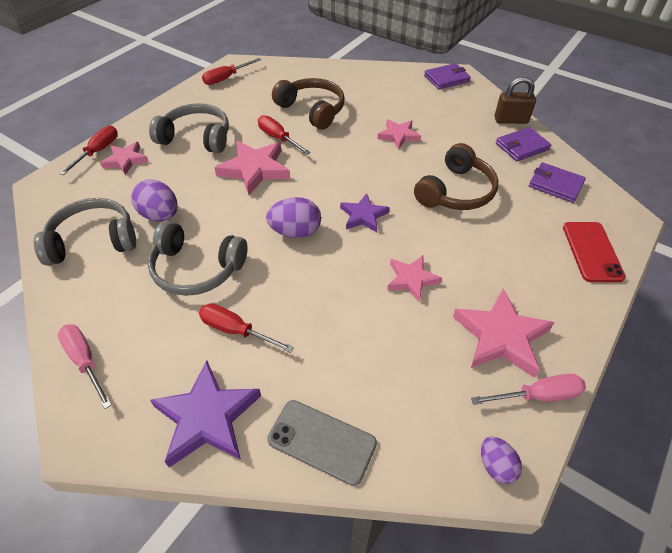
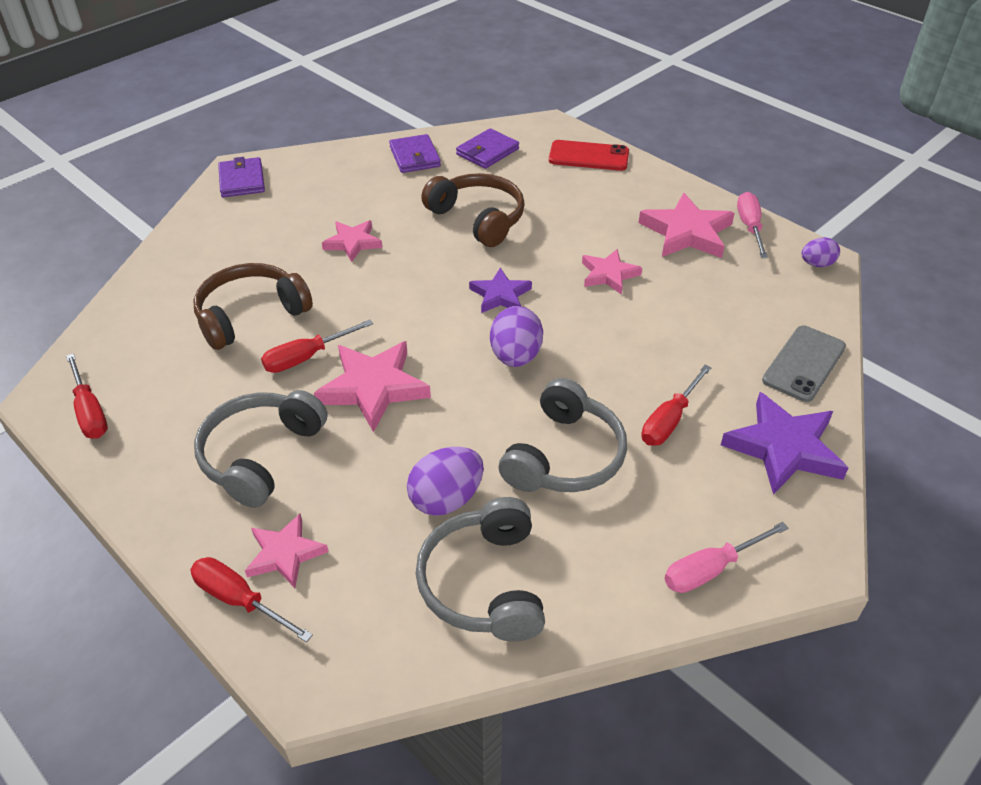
camera: 80 degrees left, 5 degrees down
brown padlock [495,77,536,124] -> none

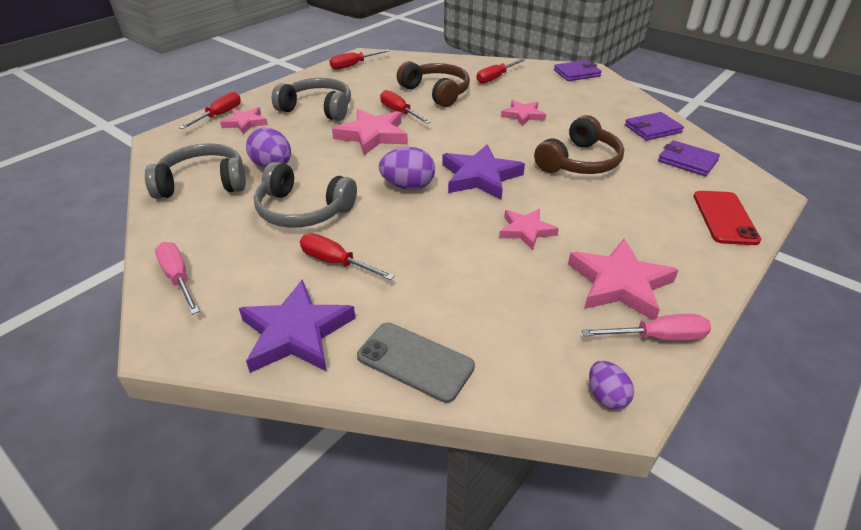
camera: 85 degrees right, 5 degrees down
purple star [469,268,532,313] -> purple star [442,144,525,200], size x1.62
none -> red screwdriver [476,59,525,84]

